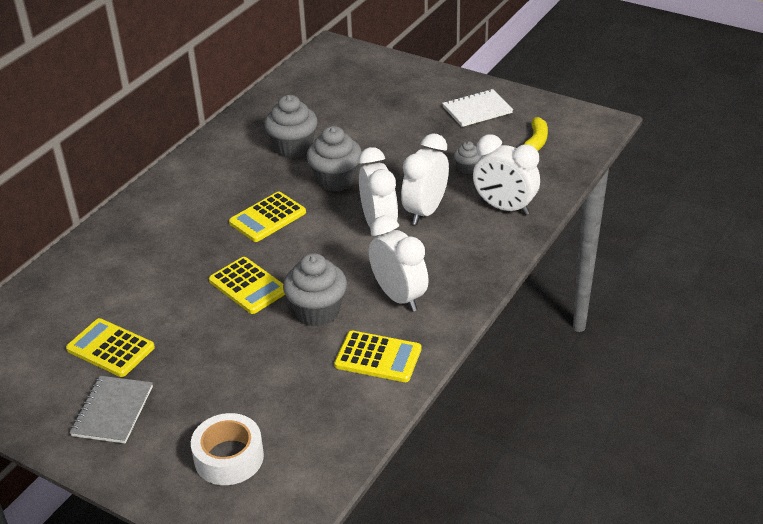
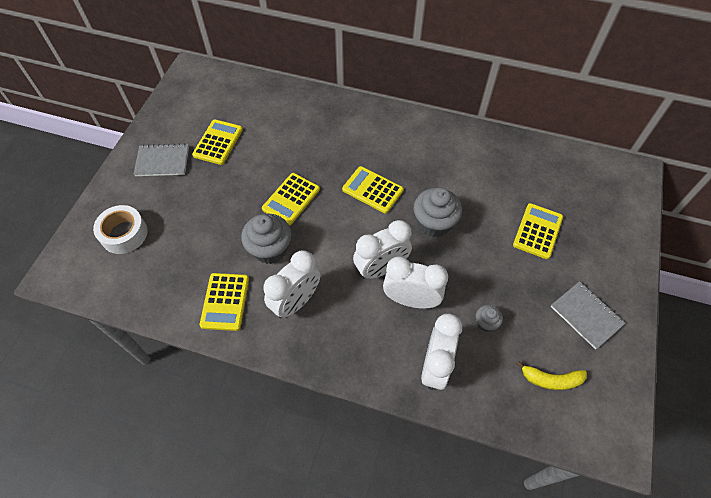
camera: 75 degrees right, 20 degrees up
grey cupcake [264,95,318,158] -> none
white notebook [442,89,513,127] -> grey notebook [551,281,625,350]
none -> yellow calculator [513,203,563,259]

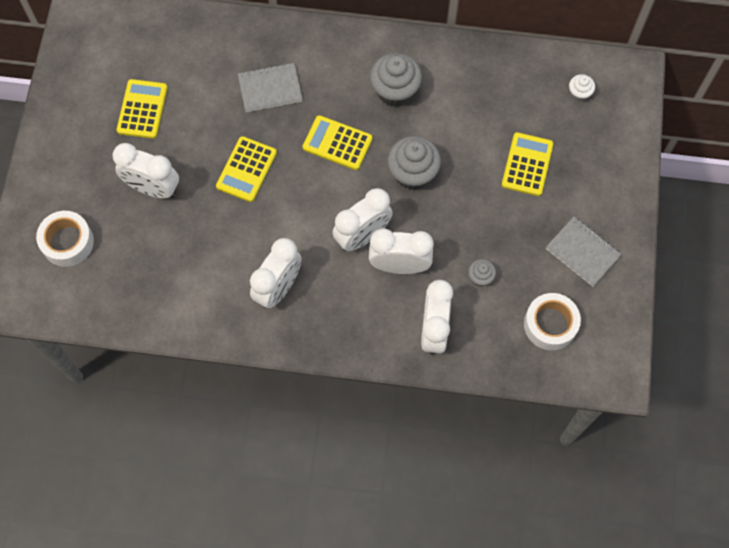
camera: 10 degrees left, 10 degrees up
grey notebook [133,144,189,176] -> grey notebook moved to [238,63,303,112]
yellow calculator [200,273,249,331] -> none
grey cupcake [241,214,291,264] -> grey cupcake moved to [370,53,422,107]
yellow banana [516,360,587,390] -> white tape [524,293,581,350]
none -> white clock [113,143,179,199]
none -> white cupcake [569,74,595,102]

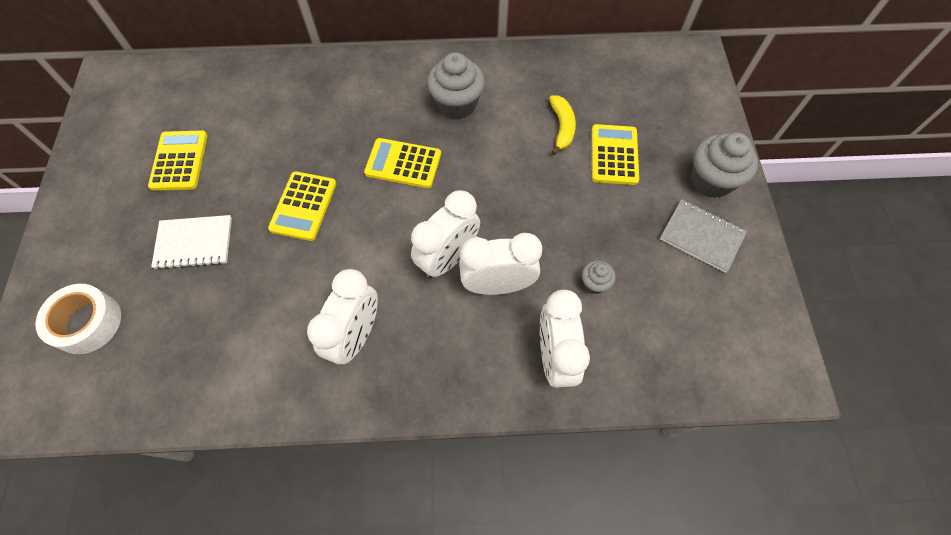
camera: 10 degrees left, 5 degrees down
white clock [113,143,179,199] -> white notebook [151,215,232,270]
grey notebook [238,63,303,112] -> none
grey cupcake [387,136,441,190] -> grey cupcake moved to [691,132,758,198]
white tape [524,293,581,350] -> none
white cupcake [569,74,595,102] -> none
none -> yellow banana [549,95,576,155]

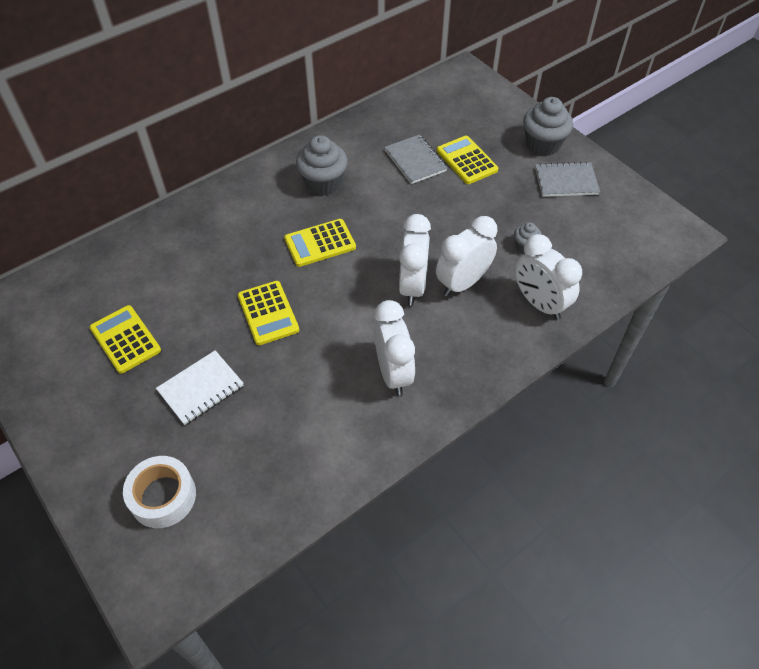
camera: 35 degrees left, 10 degrees down
yellow banana [549,95,576,155] -> grey notebook [384,134,447,184]

